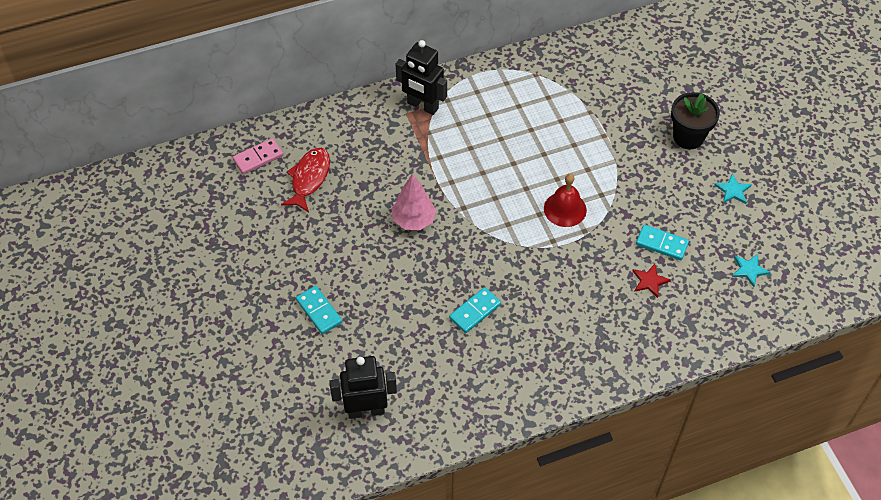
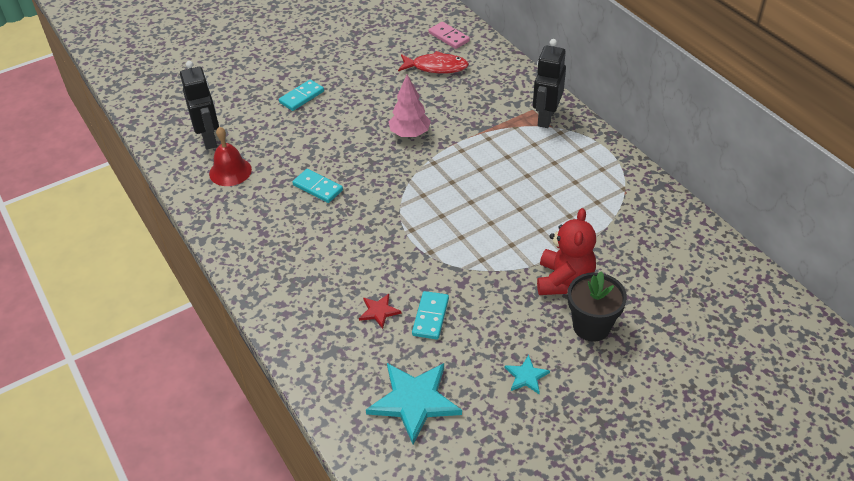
camera: 80 degrees right, 10 degrees down
red bell [544,174,587,227] -> red bell moved to [209,127,252,186]
turquoise star [732,254,771,287] -> turquoise star [366,363,462,445], size x2.04
none -> red teddy bear [537,208,596,295]

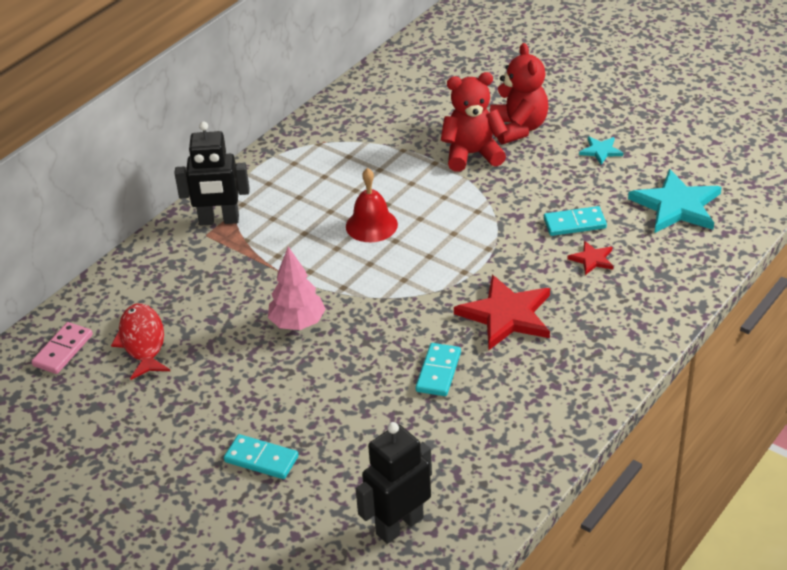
camera: 110 degrees left, 5 degrees down
red bell [209,127,252,186] -> red bell moved to [346,168,398,242]
black flower pot [568,271,627,342] -> red teddy bear [490,43,549,144]
none -> red star [454,275,550,350]

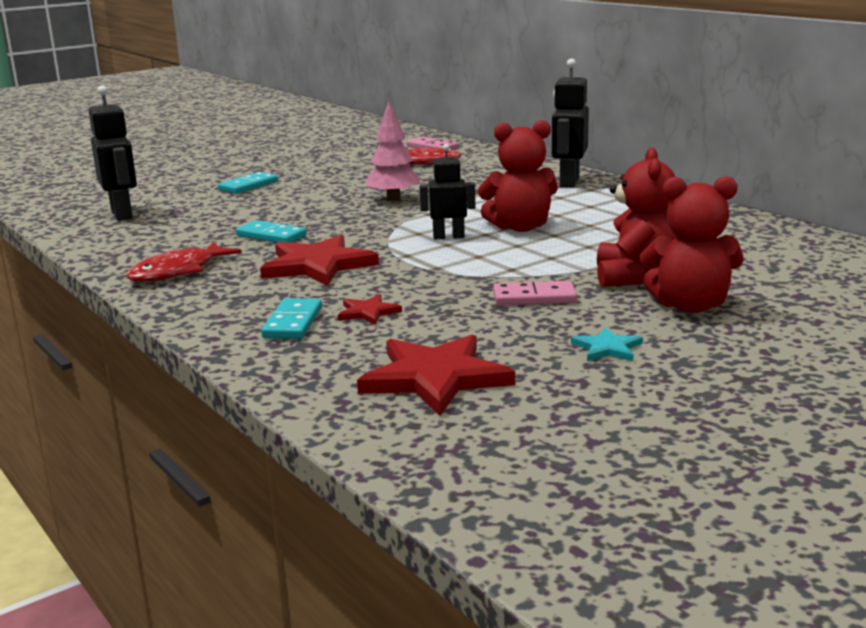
camera: 105 degrees right, 20 degrees down
red bell [346,168,398,242] -> red teddy bear [478,120,558,232]
turquoise domino [544,206,607,236] -> turquoise domino moved to [261,298,322,339]
turquoise star [628,169,722,233] -> red star [357,334,515,415]
none -> red fish [126,242,241,282]
none -> black robot [420,144,475,240]
none -> pink domino [493,281,577,306]

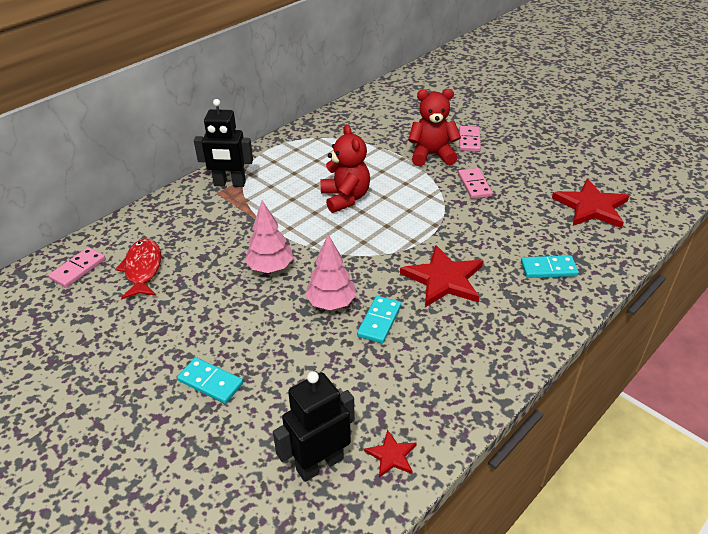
camera: 100 degrees left, 20 degrees up
red fish [126,242,241,282] -> none
red star [338,294,402,325] -> red star moved to [364,429,417,478]
black robot [420,144,475,240] -> none
turquoise star [571,327,643,361] -> none
red teddy bear [640,176,744,313] -> pink domino [459,126,481,152]
none -> pink tree [305,235,357,310]

